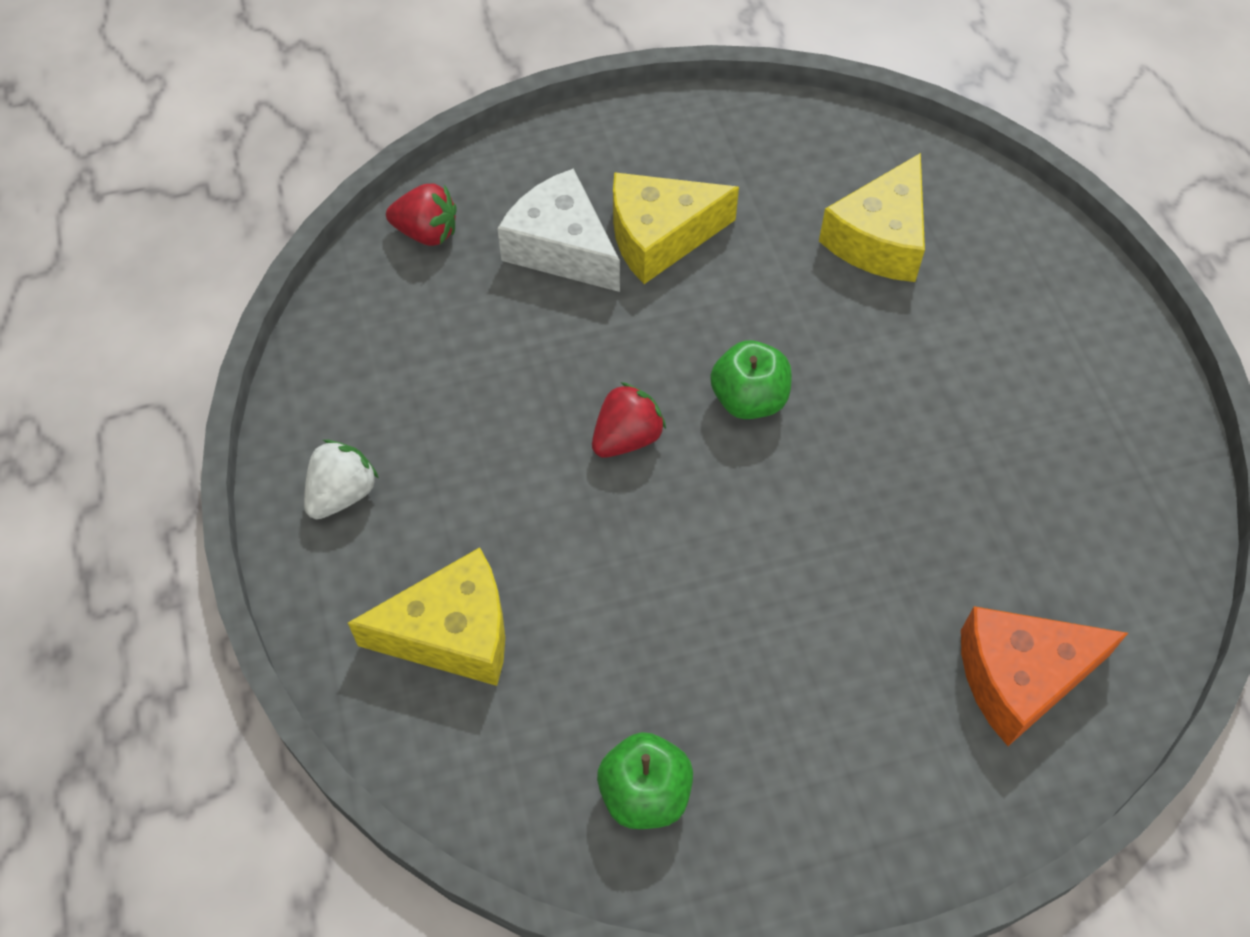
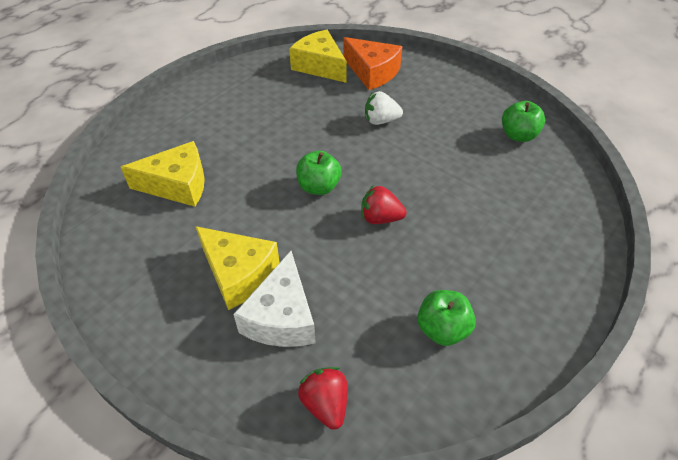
camera: 125 degrees left, 10 degrees down
white strawberry [304,440,379,519] -> white strawberry moved to [365,91,403,125]
yellow cheese [348,547,505,686] -> yellow cheese moved to [289,30,347,83]
none -> green apple [417,290,476,346]

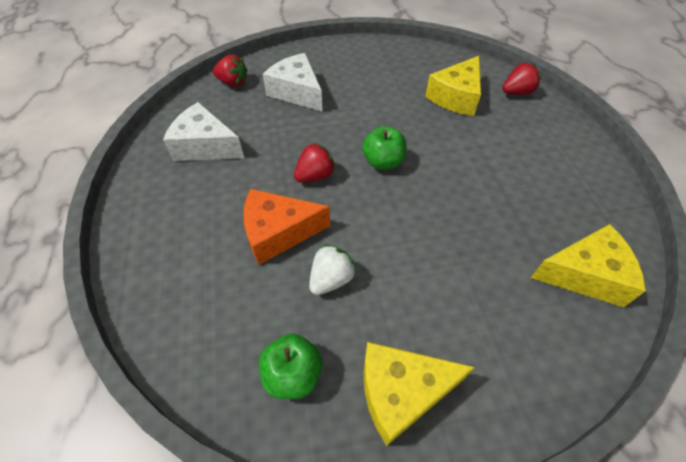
camera: 130 degrees right, 5 degrees up
yellow cheese [195,226,280,310] -> yellow cheese moved to [363,342,475,446]
orange cheese [343,37,402,90] -> orange cheese moved to [244,189,330,265]
white strawberry [365,91,403,125] -> white strawberry moved to [309,244,356,295]
green apple [417,290,476,346] -> white cheese [163,102,244,161]
none -> red strawberry [502,63,541,95]

